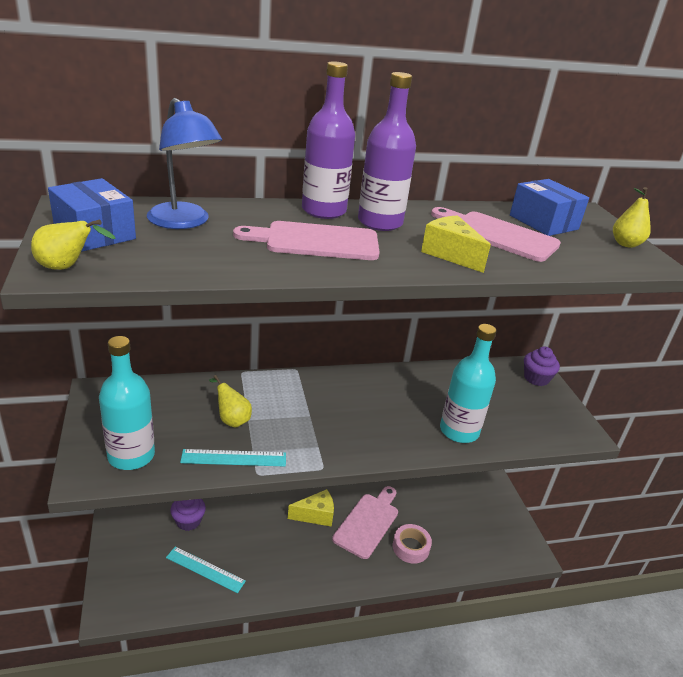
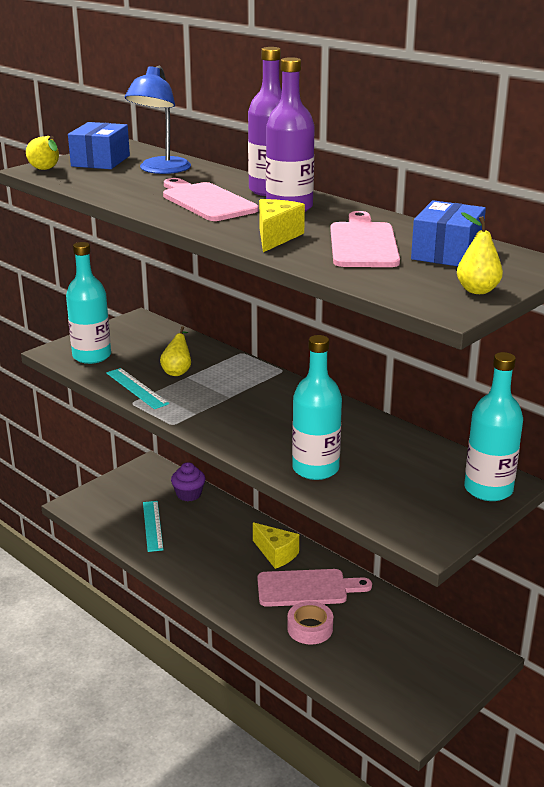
camera: 60 degrees right, 5 degrees down
purple cupcake [524,346,560,386] -> turquoise bottle [464,352,523,501]

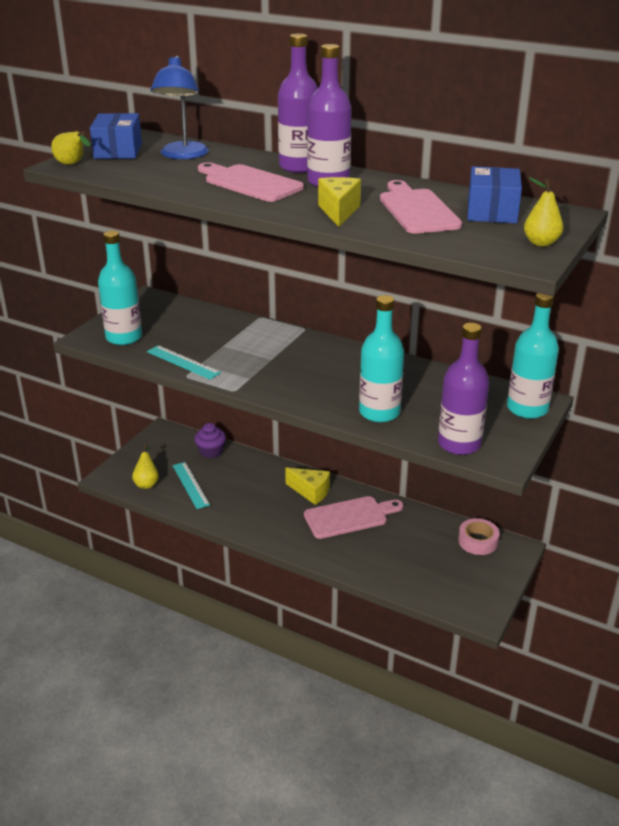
camera: 15 degrees left, 5 degrees up
yellow pear [160,326,191,376] -> yellow pear moved to [132,445,159,489]
pink tape [287,601,333,645] -> pink tape moved to [458,518,500,555]
none -> purple bottle [438,323,489,455]

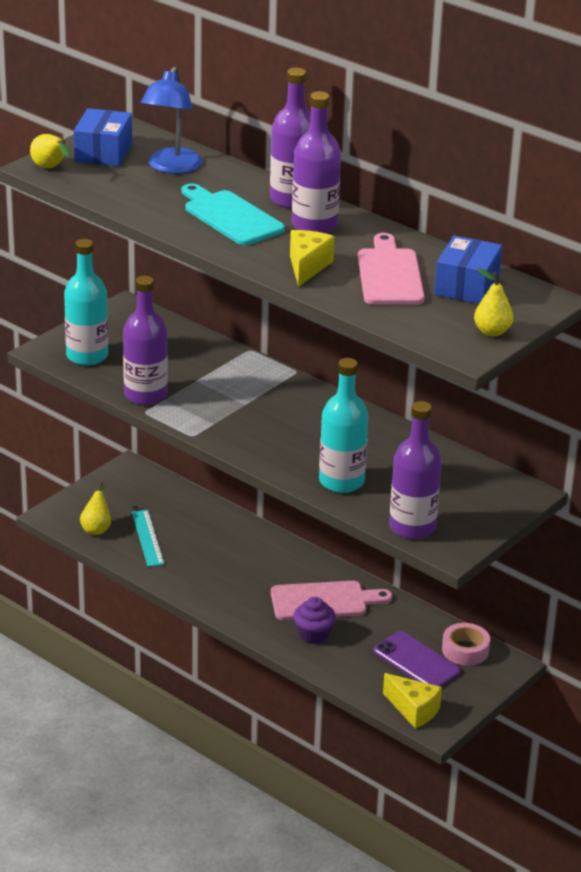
camera: 10 degrees right, 0 degrees up
turquoise ruler [147,345,221,379] -> purple bottle [123,276,168,405]
purple cupcake [194,423,226,458] -> purple cupcake moved to [293,597,336,644]
pink cutting board [198,162,304,202] -> turquoise cutting board [182,184,285,245]
yellow cheese [285,468,330,505] -> yellow cheese moved to [383,673,442,729]
turquoise bottle [507,293,559,419] -> none
none -> purple phone [374,631,461,687]

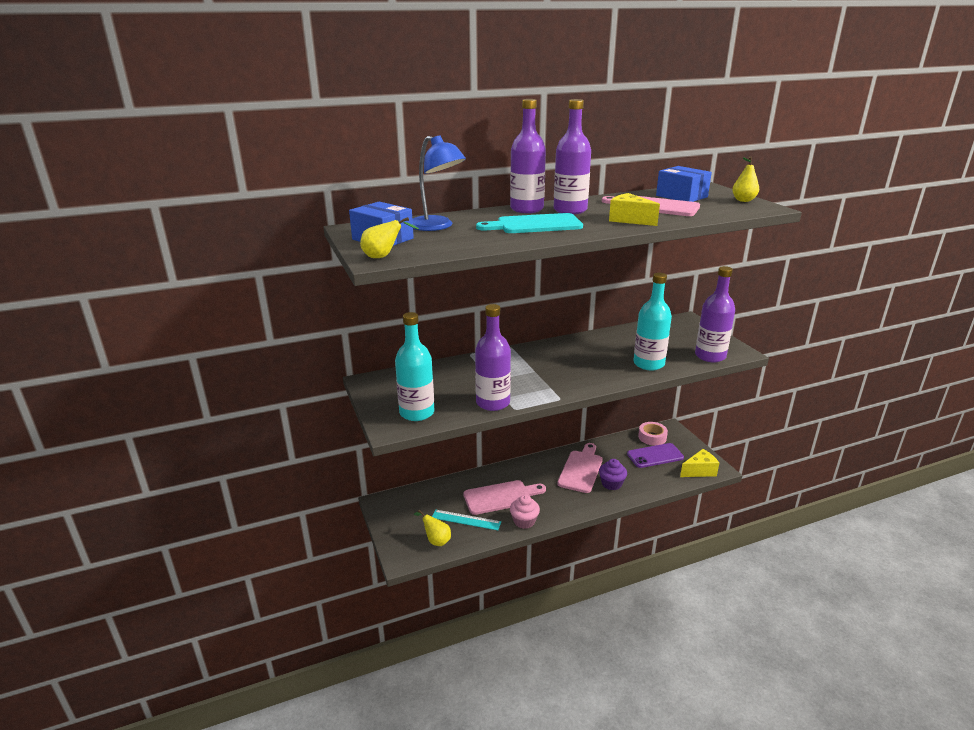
camera: 60 degrees left, 5 degrees down
none -> pink cutting board [463,480,546,515]
none -> pink cupcake [510,495,540,529]

